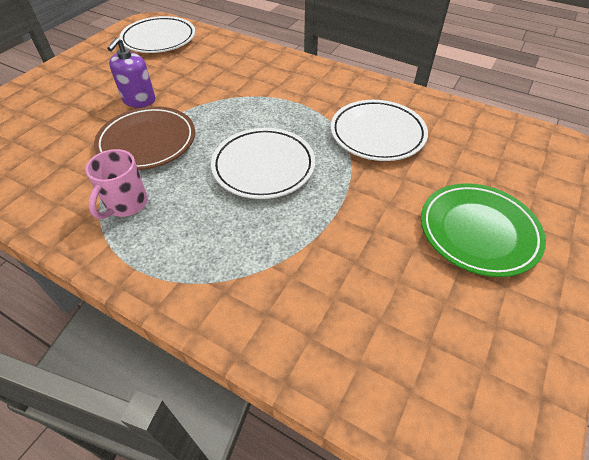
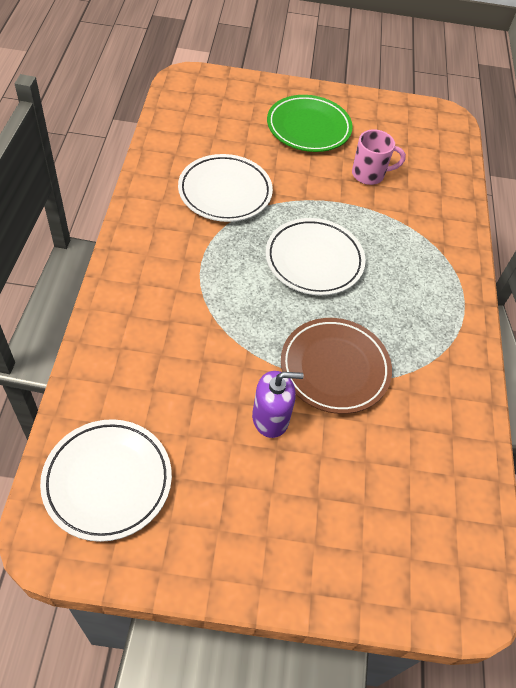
camera: 120 degrees left, 5 degrees up
pink mug [85,149,148,219] -> pink mug moved to [352,129,406,185]

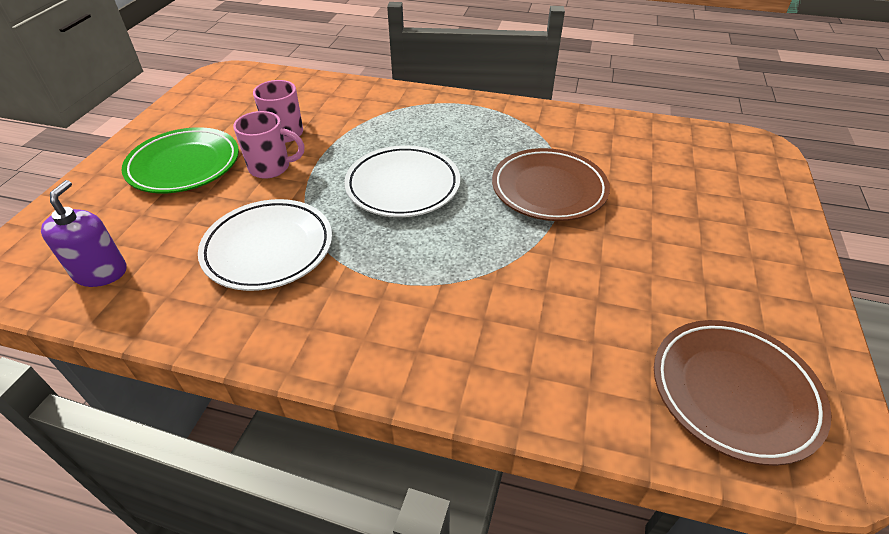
camera: 75 degrees left, 10 degrees down
white plate [40,419,172,542] -> brown plate [654,320,832,466]
purple soap dispenser [252,371,304,438] -> purple soap dispenser moved to [41,180,126,287]
none -> pink mug [233,111,305,179]

